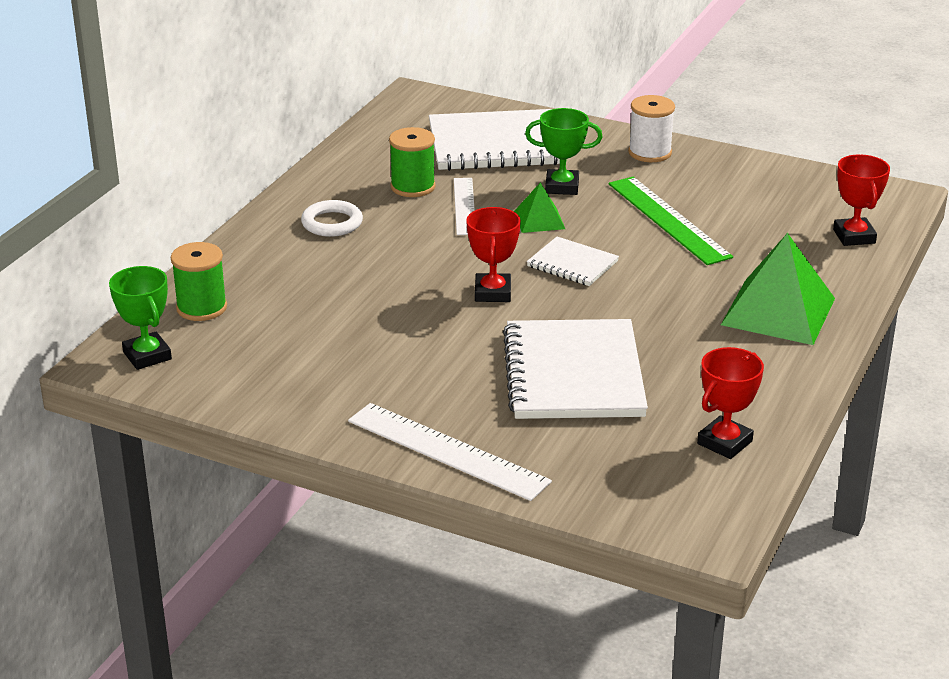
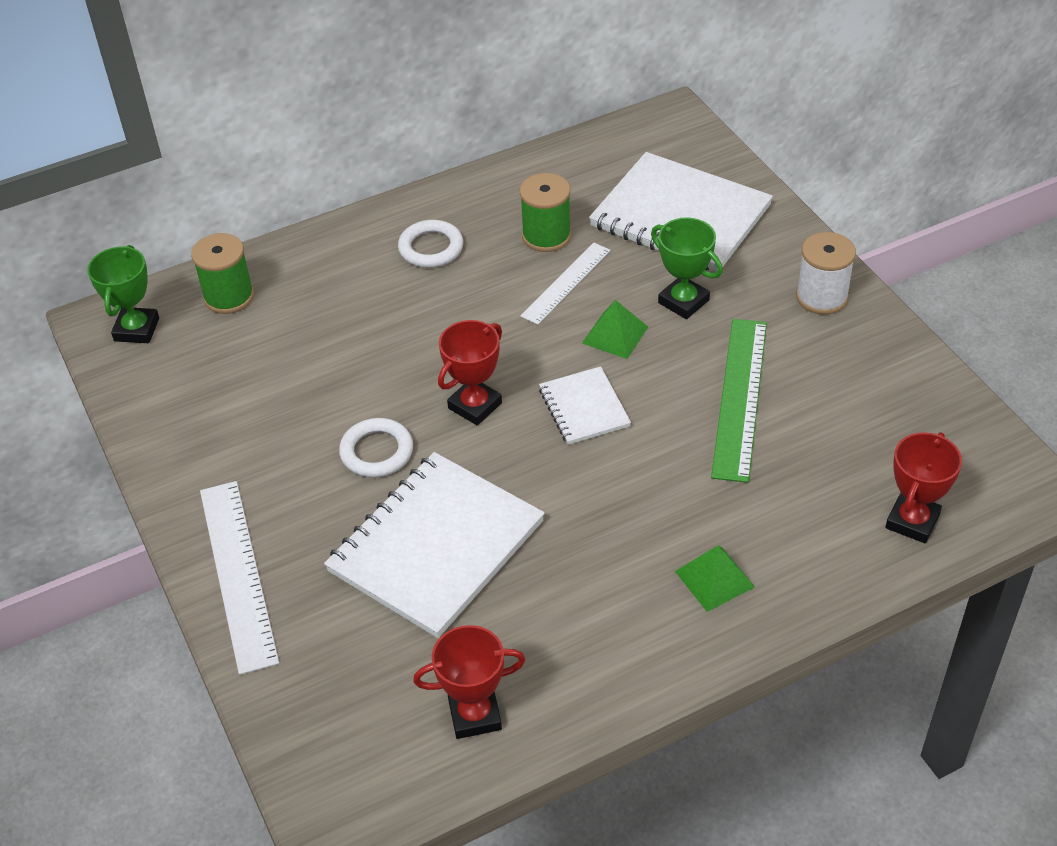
camera: 40 degrees right, 15 degrees up
green pyramid [721,233,835,345] -> green pyramid [675,546,755,612], size x0.51
none -> white ring [339,418,413,478]

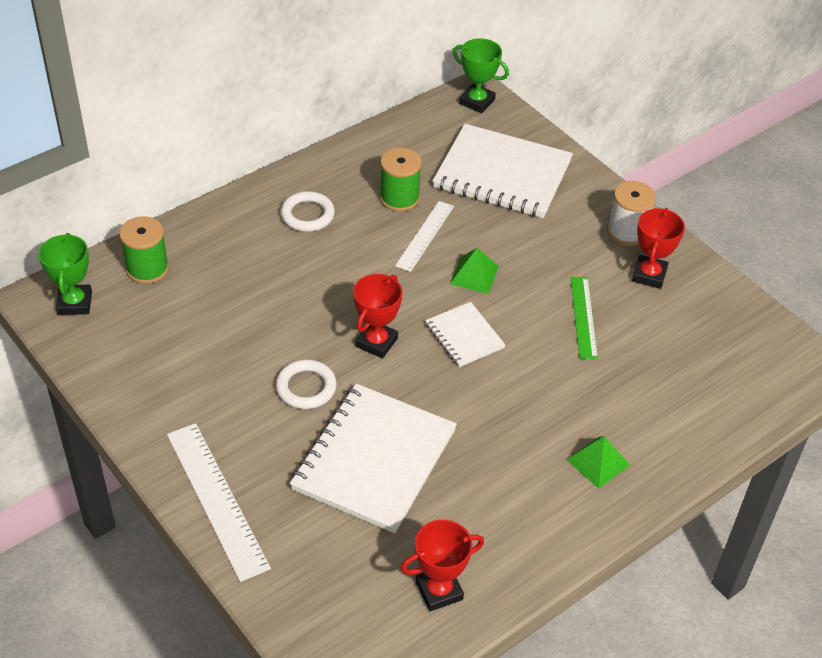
camera: 15 degrees left, 0 degrees up
green trophy [651,217,723,319] -> green trophy moved to [453,38,509,113]
green ruler [711,319,767,483] -> green ruler [570,277,598,359], size x0.64
red trophy [885,432,962,543] -> red trophy moved to [632,208,685,289]

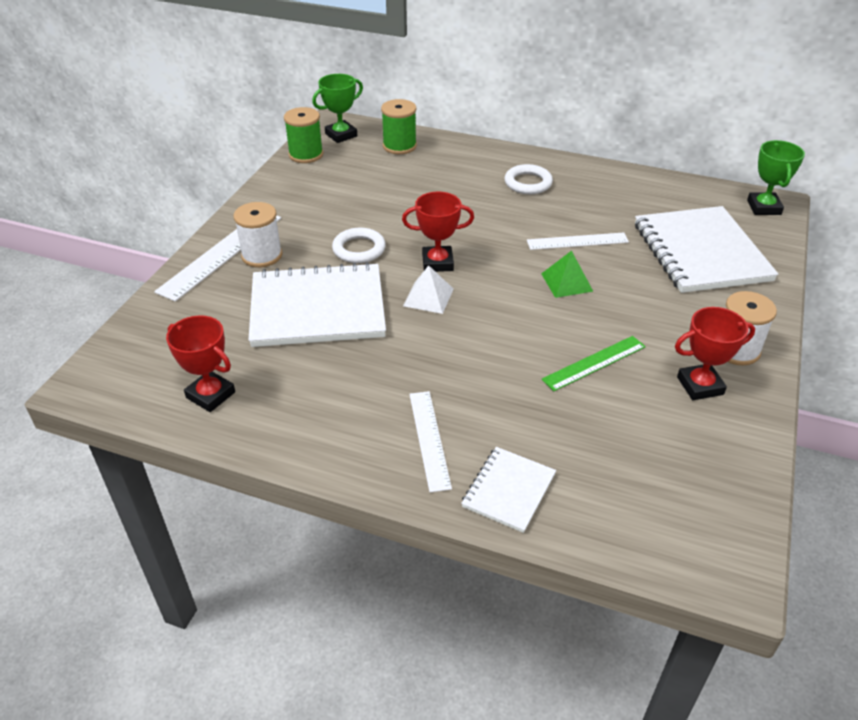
camera: 60 degrees right, 5 degrees down
green spool [380,147,422,212] -> green spool moved to [284,107,323,163]
white notebook [425,302,505,367] -> white notebook moved to [461,447,556,533]
green pyramid [566,436,630,489] -> white ruler [409,391,452,492]
none -> white spool [233,202,282,267]
none -> white pyramid [403,265,454,314]

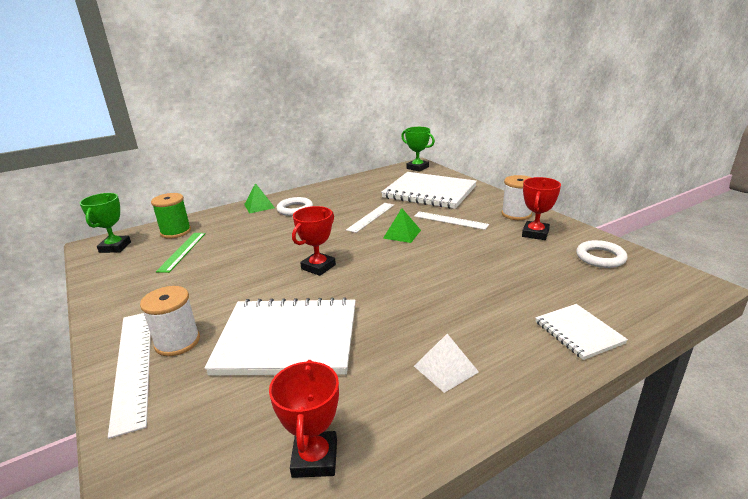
camera: 50 degrees left, 15 degrees down
red trophy [166,315,235,412] -> red trophy turned 75 degrees counterclockwise [269,360,339,478]
white notebook [249,262,386,347] -> white notebook turned 60 degrees clockwise [205,297,356,376]
green spool [284,107,323,163] -> none
white ring [332,228,386,263] -> white ring moved to [576,240,628,268]
white pyramid [403,265,454,314] -> white pyramid moved to [414,334,479,393]
white ruler [409,391,452,492] -> white ruler moved to [414,212,489,230]
green ruler [541,336,646,391] -> green ruler moved to [156,233,206,273]
none -> green pyramid [244,183,275,213]

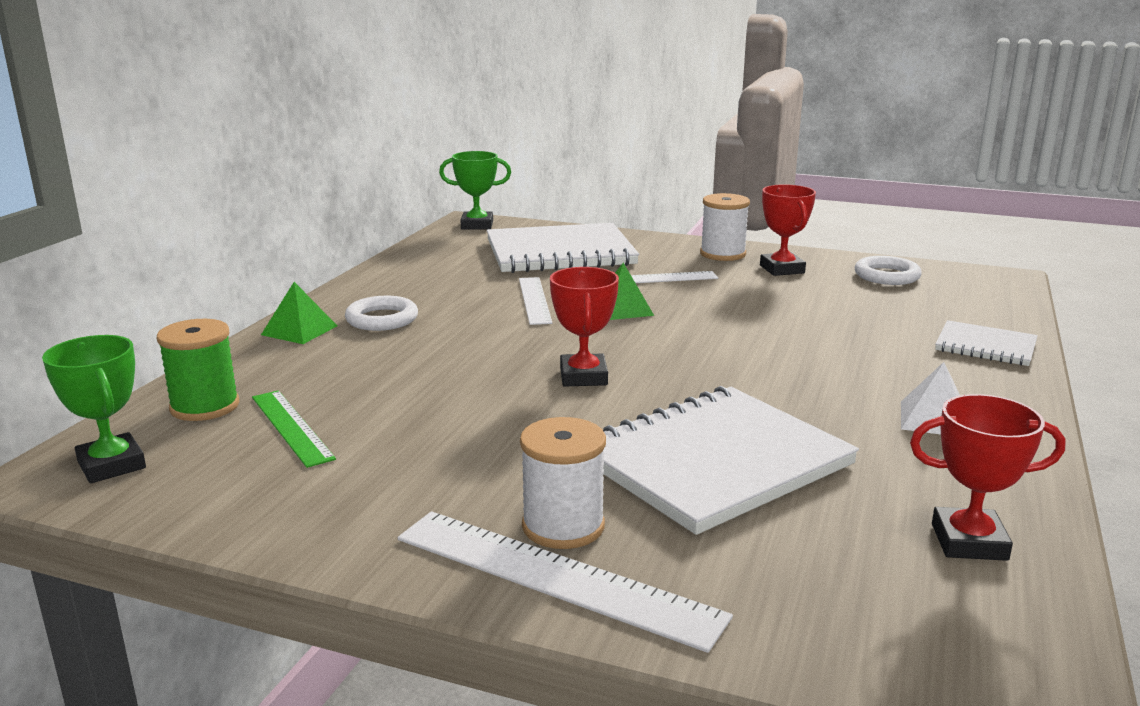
camera: 40 degrees left, 5 degrees down
red trophy [269,360,339,478] -> red trophy turned 45 degrees counterclockwise [910,394,1065,561]

